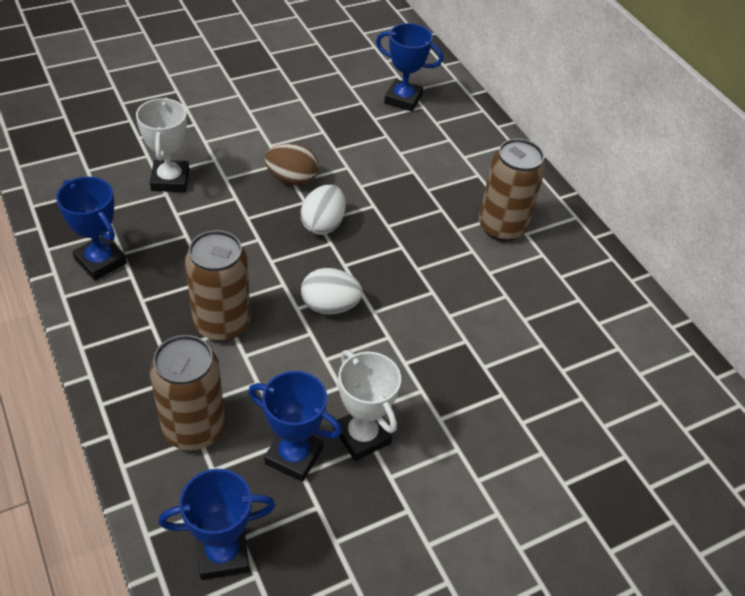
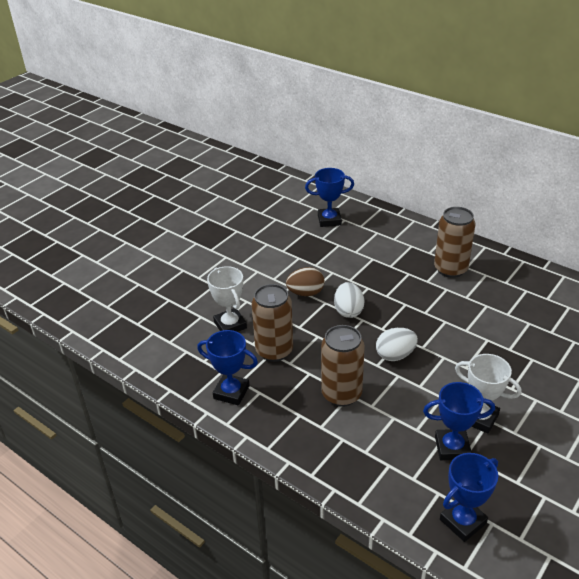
camera: 20 degrees left, 10 degrees down
brown can [150,335,225,451] -> brown can moved to [252,284,293,362]

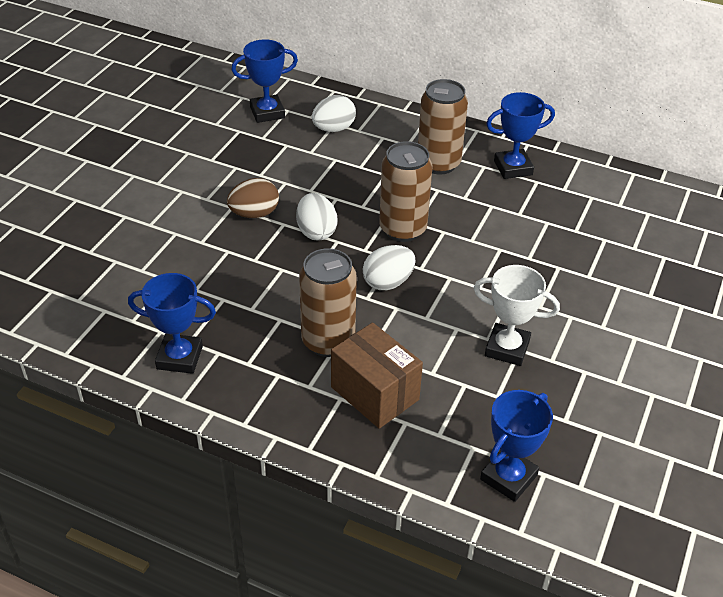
camera: 15 degrees left, 5 degrees up
white trophy [207,266,247,332] -> none
brown can [252,284,293,362] -> brown can moved to [379,141,433,242]
blue trophy [423,382,495,460] -> blue trophy moved to [486,92,555,179]
none -> white egg [312,95,356,132]
none -> brown box [331,322,423,429]

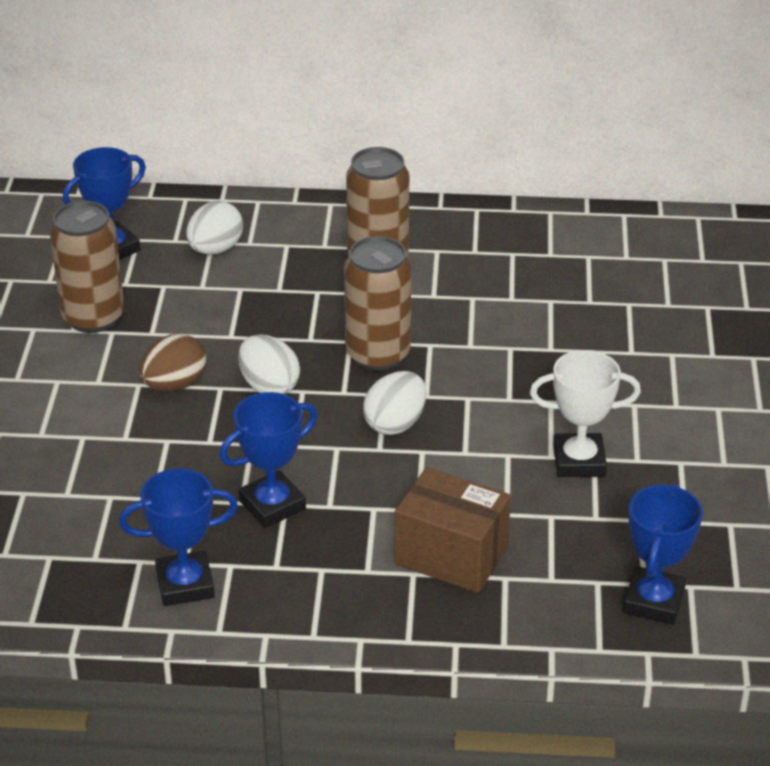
camera: 20 degrees left, 5 degrees down
brown can [299,248,357,357] -> brown can moved to [50,201,124,333]
blue trophy [486,92,555,179] -> blue trophy moved to [219,392,318,528]

